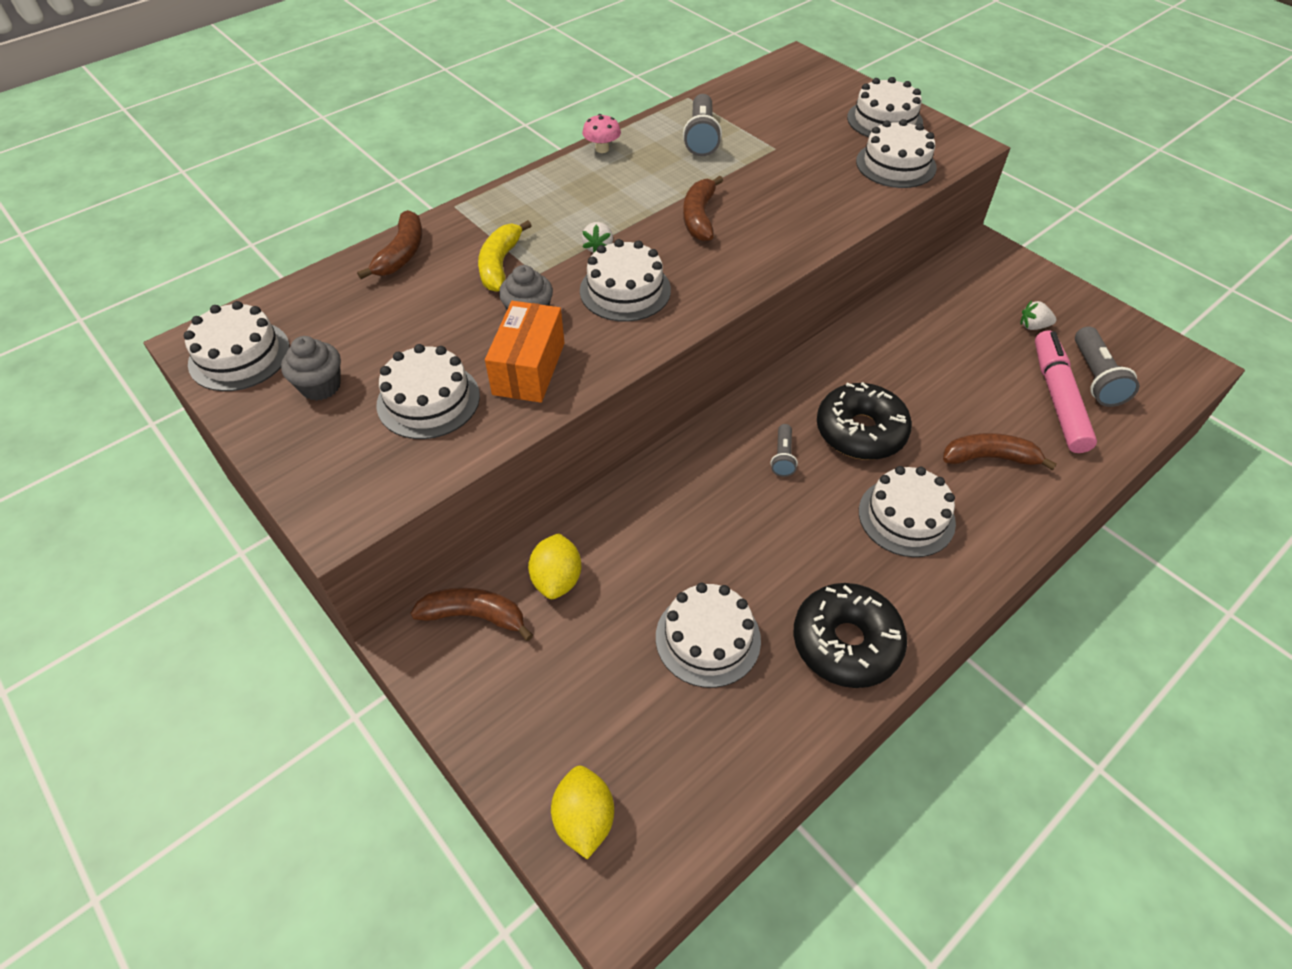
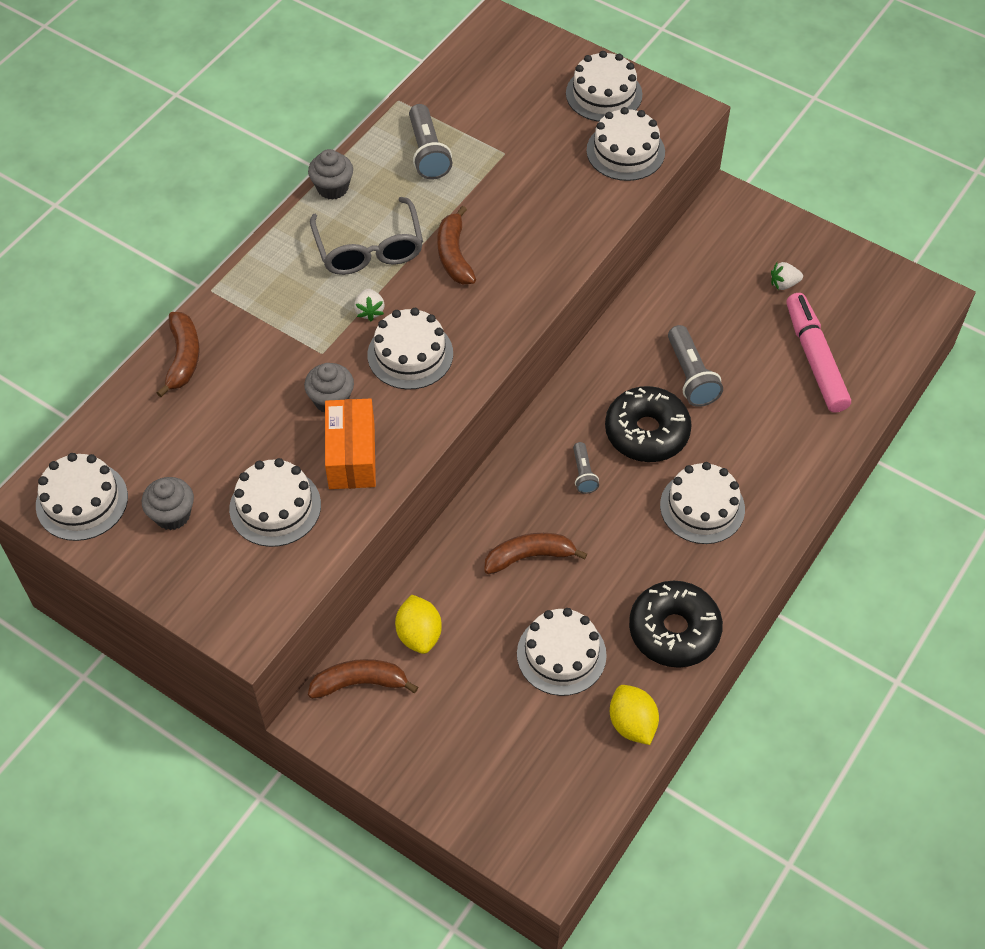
camera: 15 degrees left, 5 degrees up
yellow banana [478,220,532,292] -> none
yellow lemon [551,766,614,859] -> yellow lemon moved to [610,685,659,745]
pink mushroom [582,114,621,153] -> grey cupcake [308,149,353,200]
brown banana [943,433,1057,471] -> brown banana moved to [484,533,587,574]
grey flashlight [1075,326,1139,407] -> grey flashlight moved to [668,325,723,407]
none -> grey glasses [310,197,423,275]

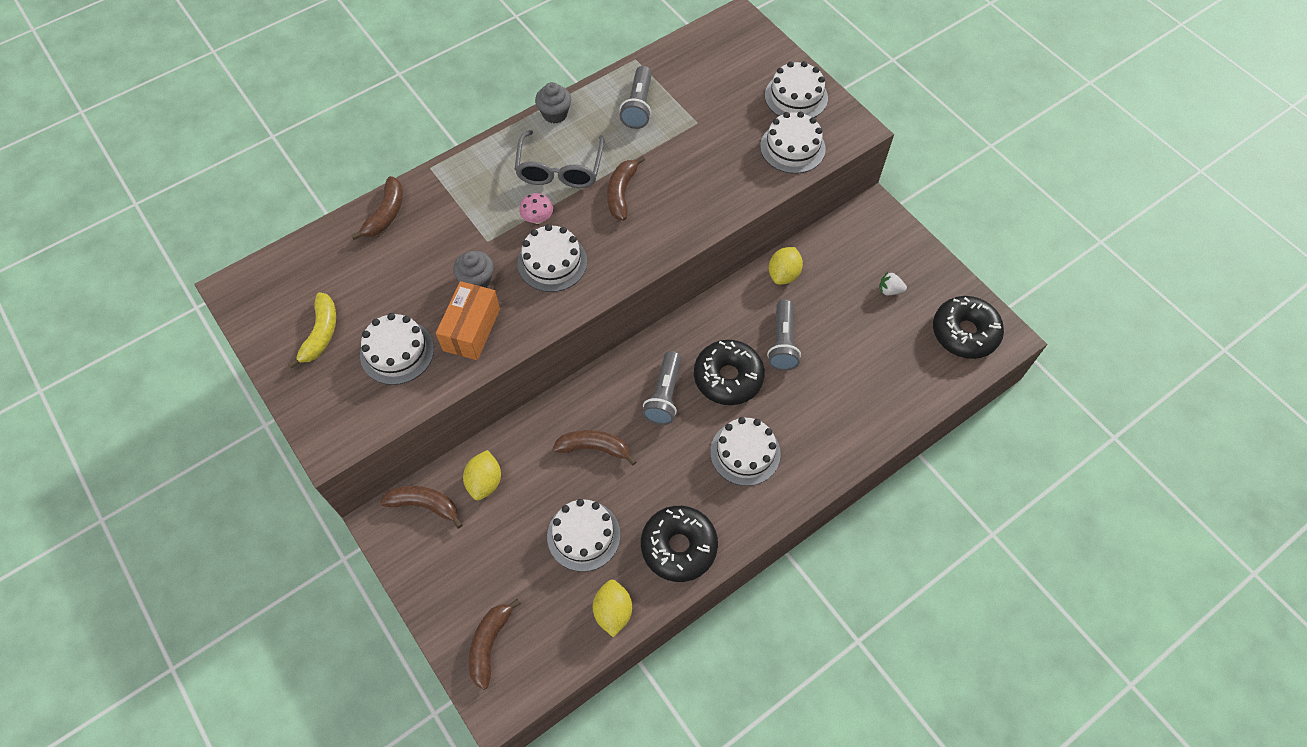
camera: 20 degrees right, 5 degrees up
white cake [36,453,128,541] -> none
grey cupcake [142,477,194,530] -> yellow banana [288,292,336,369]
white strawberry [354,289,385,321] -> pink mushroom [519,193,553,224]
grey flashlight [573,442,599,494] -> grey flashlight [642,351,681,425], size x1.71
pink marker [786,293,851,413] -> none
none -> brown banana [469,598,521,690]
none -> yellow lemon [769,247,803,285]
none -> black donut [933,296,1004,359]

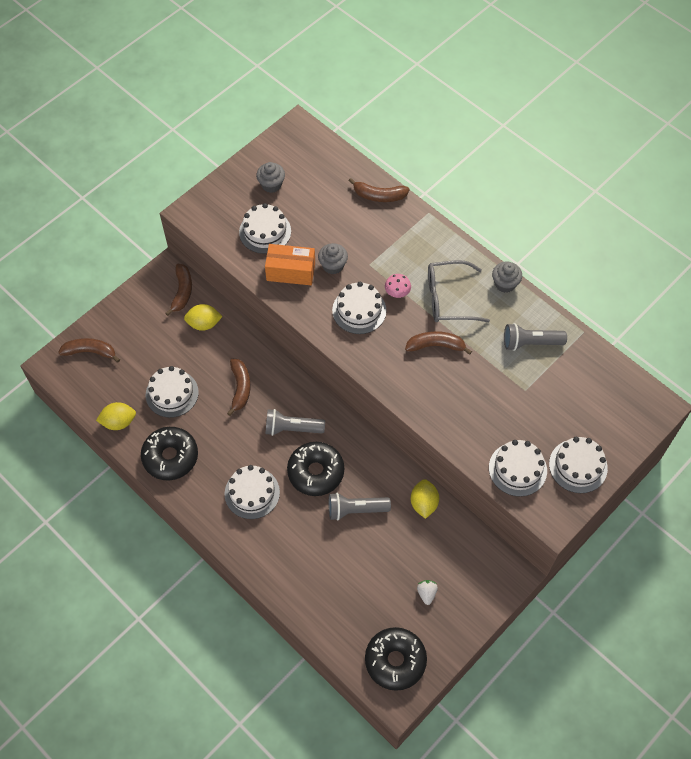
camera: 80 degrees right, 0 degrees up
yellow banana [288,292,336,369] -> grey cupcake [256,162,285,193]
yellow lemon [769,247,803,285] -> yellow lemon turned 75 degrees clockwise [411,479,439,519]

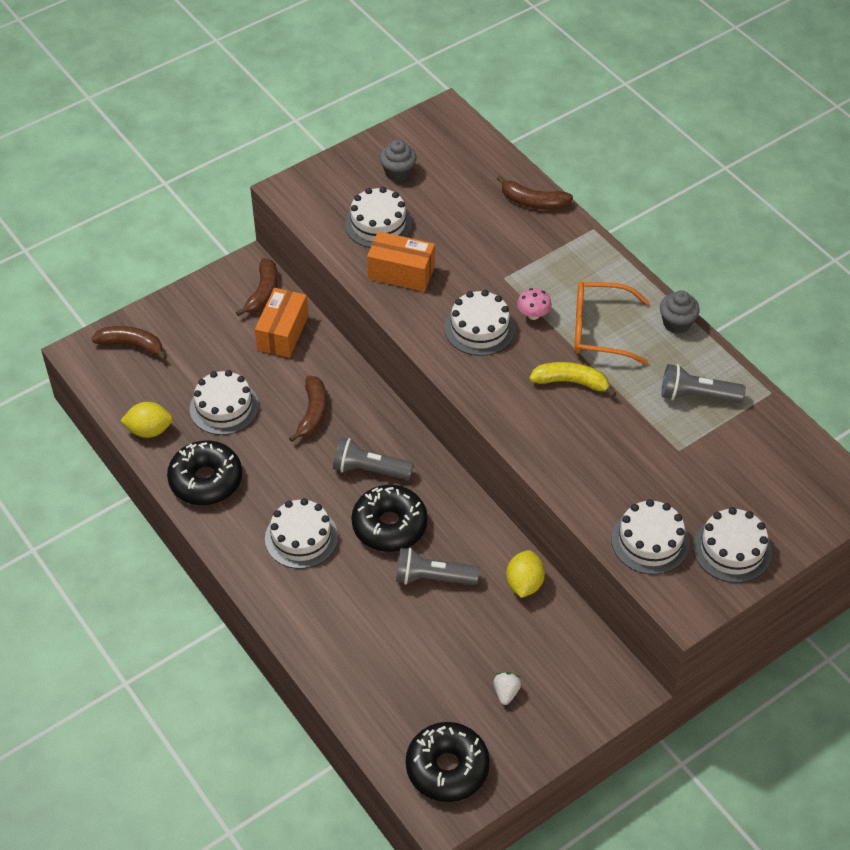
camera: 10 degrees right, 10 degrees down
yellow lemon [184,304,223,331] -> orange box [255,288,308,358]
grey cupcake [318,243,348,274] -> none
brown banana [405,331,472,355] -> yellow banana [529,362,616,397]
grey glasses [428,260,490,322] -> orange glasses [574,282,649,364]

